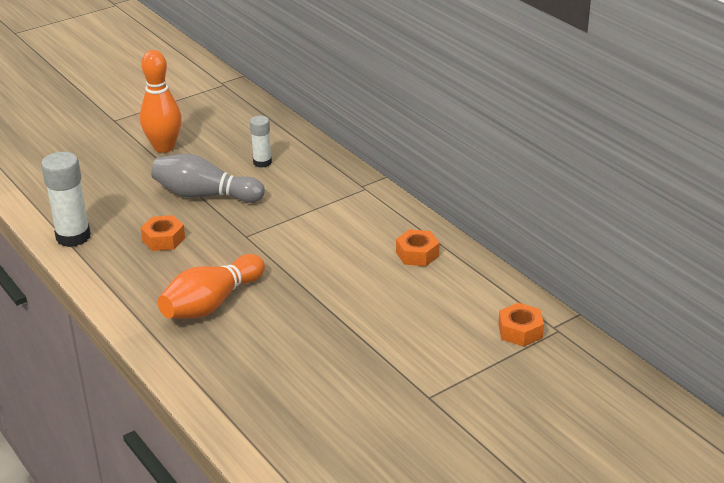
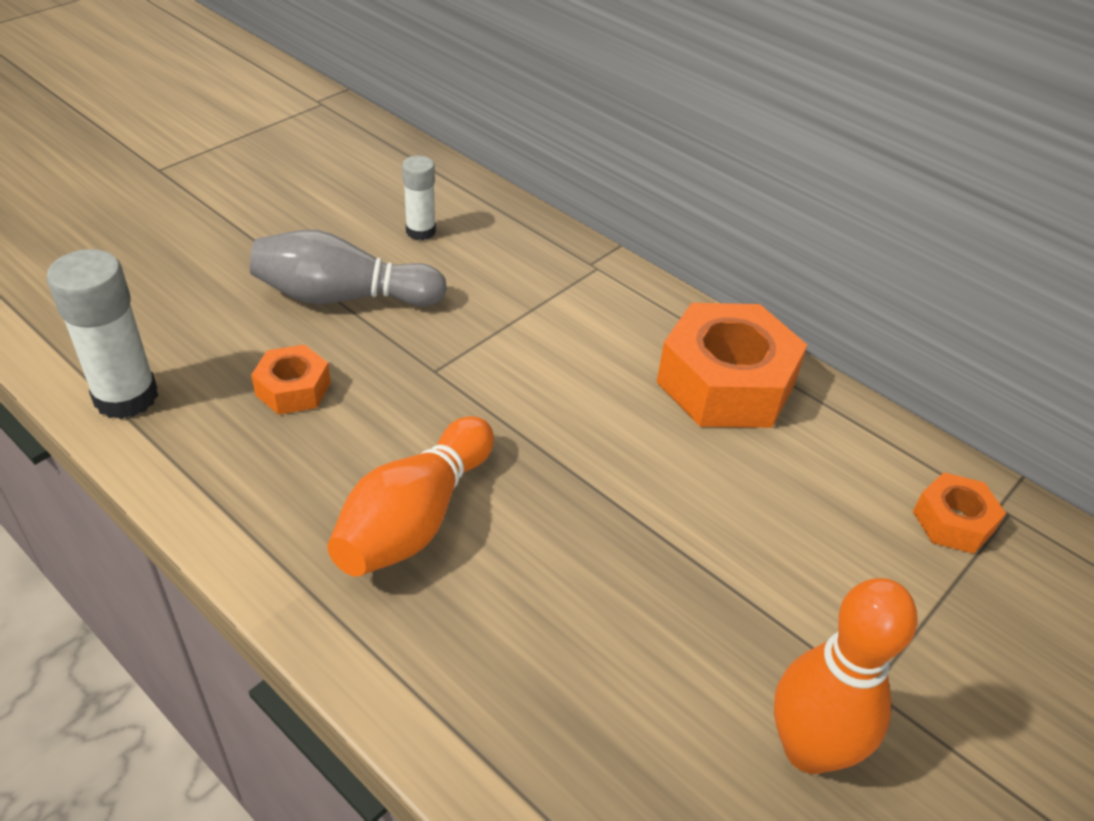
camera: 15 degrees left, 10 degrees up
orange bowling pin [140,50,182,153] -> orange bowling pin moved to [774,578,918,774]
orange nut [396,229,440,266] -> orange nut [657,303,807,428], size x1.97

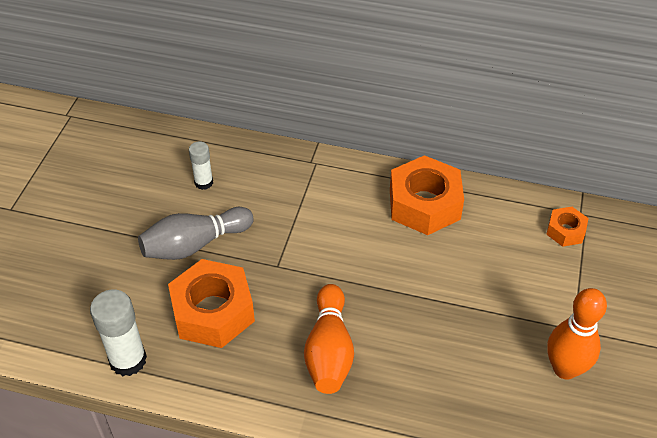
camera: 25 degrees left, 5 degrees up
orange nut [251,345,331,415] -> orange nut [168,259,255,348], size x1.97

